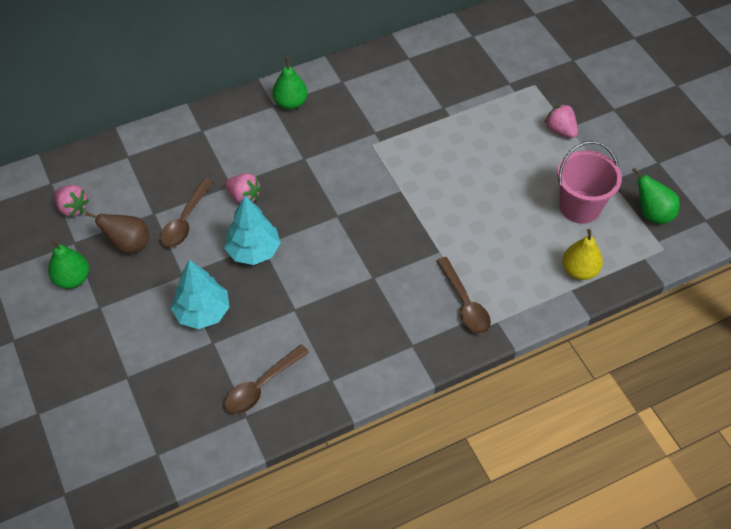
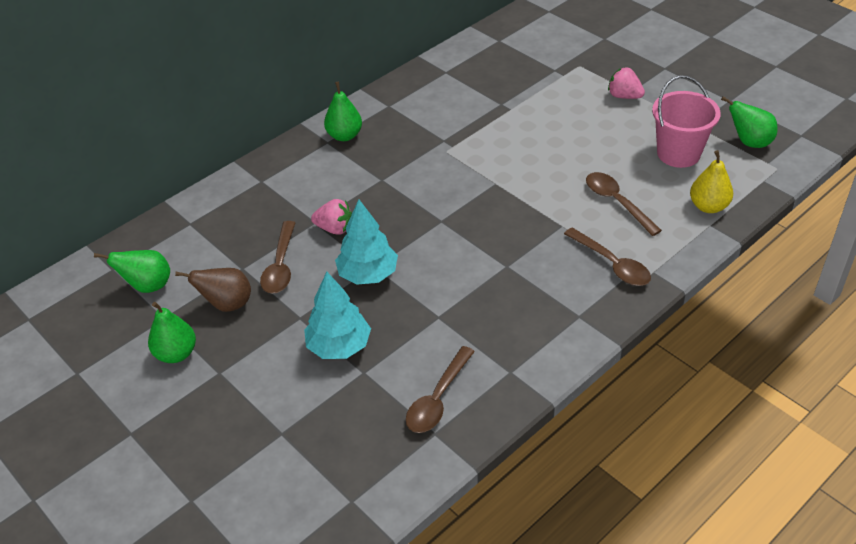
camera: 15 degrees left, 10 degrees down
pink strawberry [54,185,89,217] -> green pear [94,250,170,293]
none -> brown spoon [586,172,662,236]

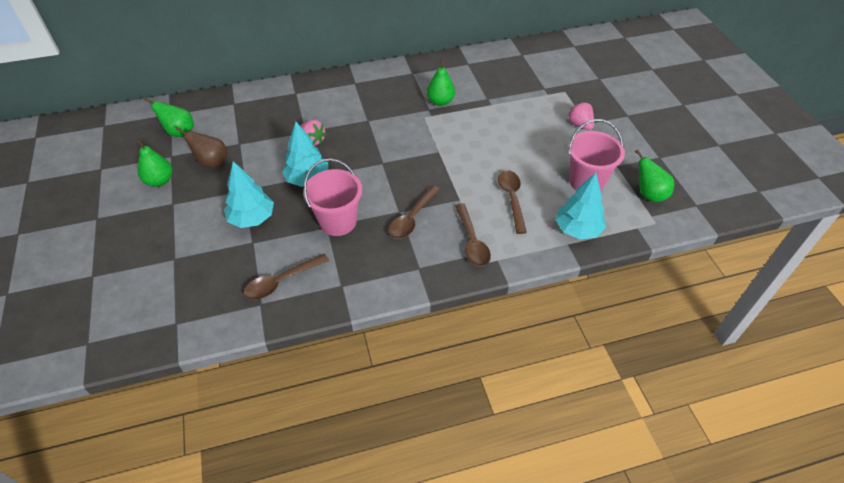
camera: 25 degrees right, 5 degrees up
brown spoon [260,221,296,294] -> brown spoon moved to [389,185,440,239]
green pear [324,81,362,141] -> green pear moved to [427,59,455,106]
yellow pear [690,150,733,213] -> turquoise tree [555,172,606,239]
none -> pink bucket [303,159,362,236]

